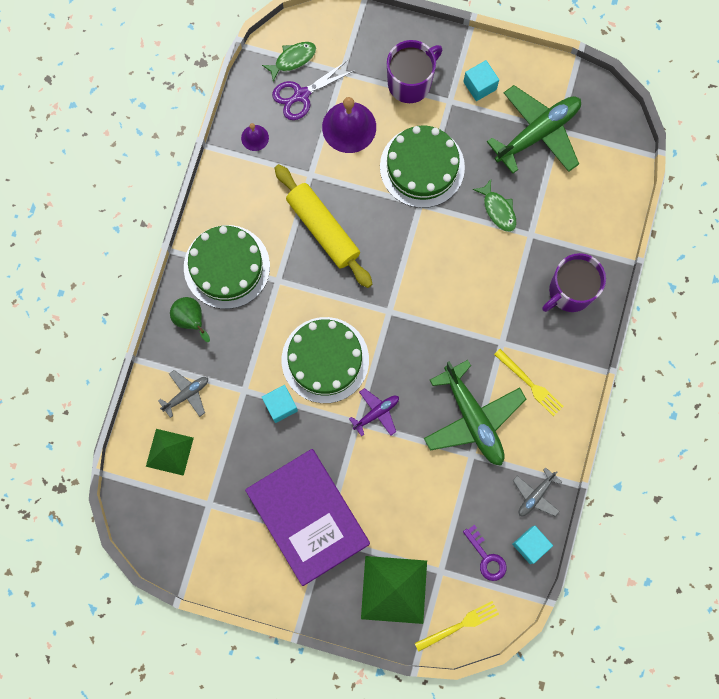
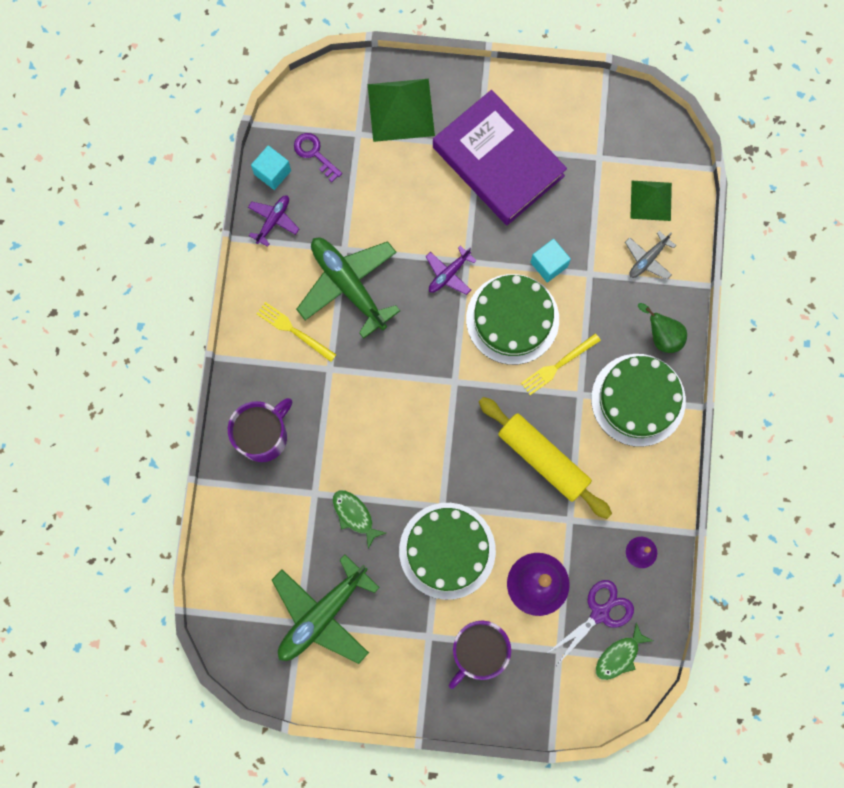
camera: 170 degrees right, 0 degrees up
yellow fork [415,601,499,652] -> yellow fork moved to [521,333,601,395]
turquoise cube [463,60,499,101] -> none
grey plane [513,467,562,517] -> purple plane [248,195,299,247]

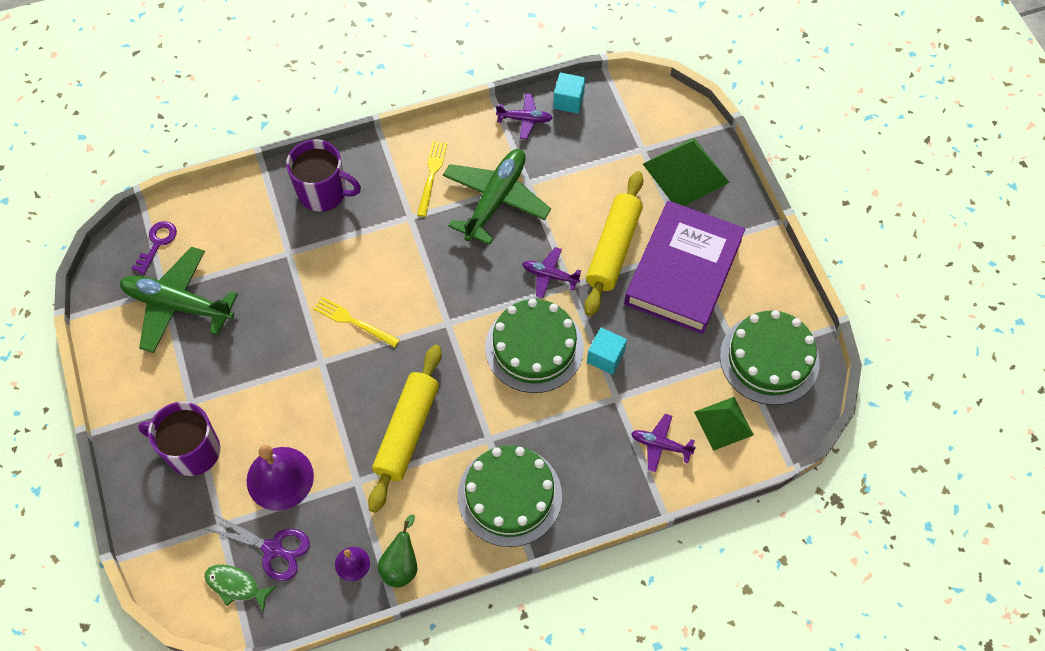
camera: 65 degrees right, 15 degrees down
purple key [294,133,342,182] -> purple key moved to [131,221,177,274]
green fish [333,490,386,549] -> none
green cake [399,503,496,600] -> green cake moved to [720,310,820,405]
yellow fork [521,333,601,395] -> yellow fork moved to [313,297,400,348]
grey plane [625,231,676,280] -> purple plane [631,414,696,473]
green pear [638,303,687,353] -> green pear moved to [378,515,418,587]
none -> yellow rolling pin [584,171,644,316]

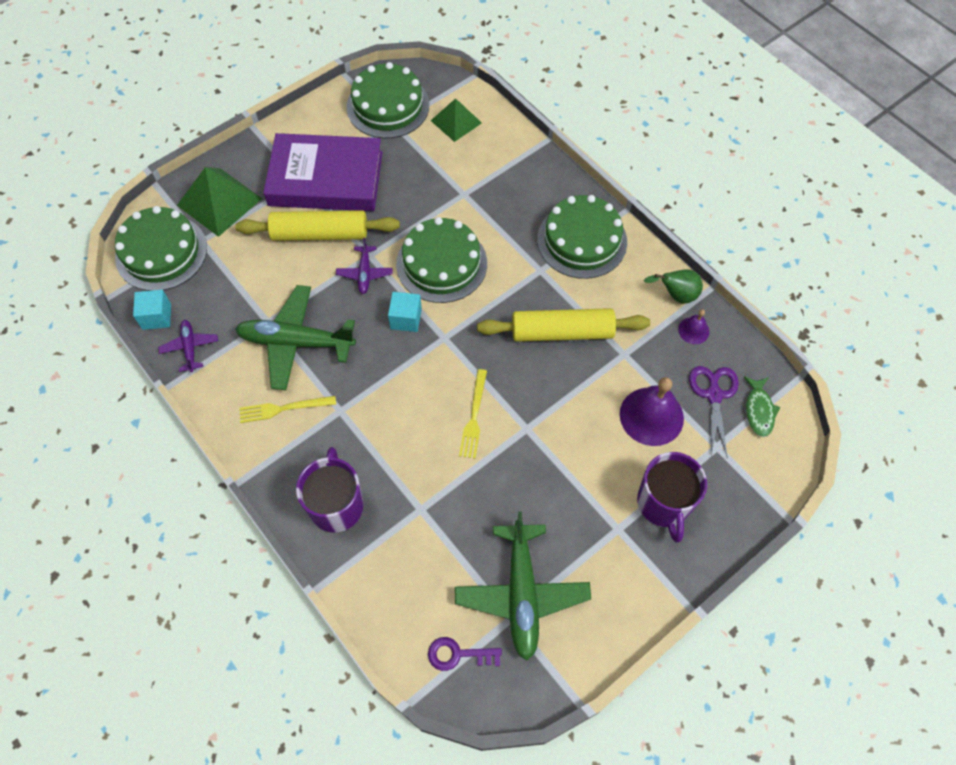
camera: 110 degrees left, 0 degrees up
turquoise cube [587,328,627,375] -> turquoise cube moved to [388,292,422,332]
purple plane [631,414,696,473] -> none
none -> green cake [115,206,207,291]

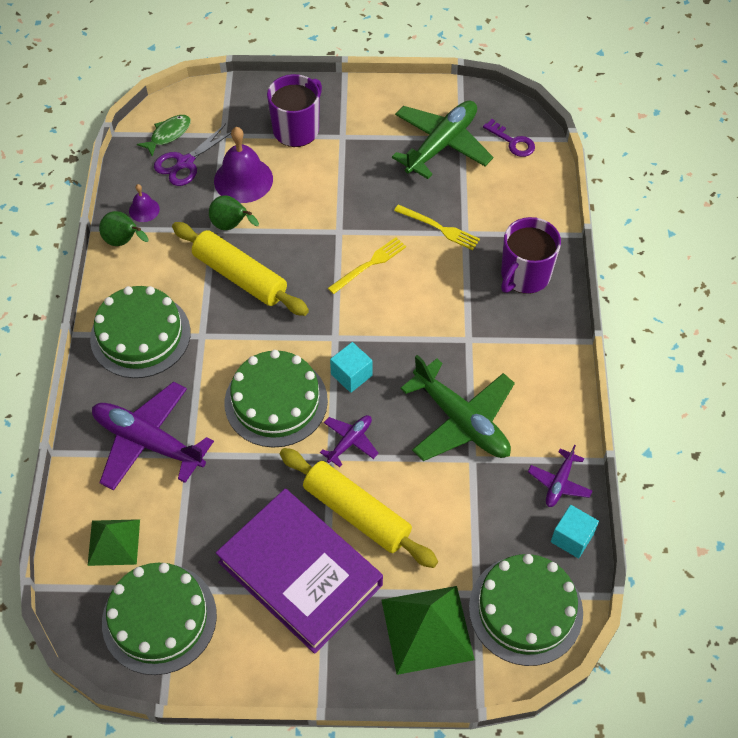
camera: 140 degrees left, 5 degrees down
yellow fork [239,396,336,423] -> yellow fork moved to [394,205,480,250]
none -> purple plane [92,382,214,491]
none -> green pear [209,195,259,230]

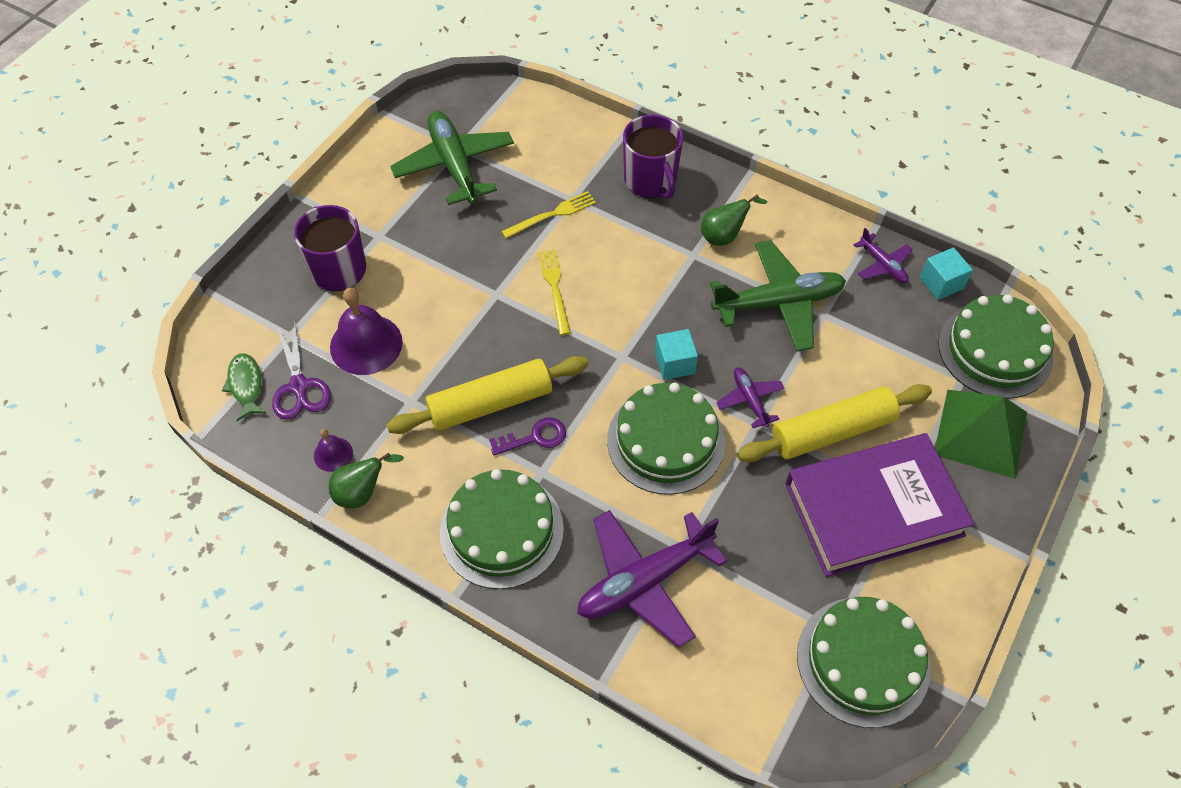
camera: 60 degrees left, 0 degrees up
green pyramid [87,519,140,566] -> none
green pear [209,195,259,230] -> green pear moved to [701,194,767,246]
purple key [483,119,535,157] -> purple key moved to [489,417,566,455]

